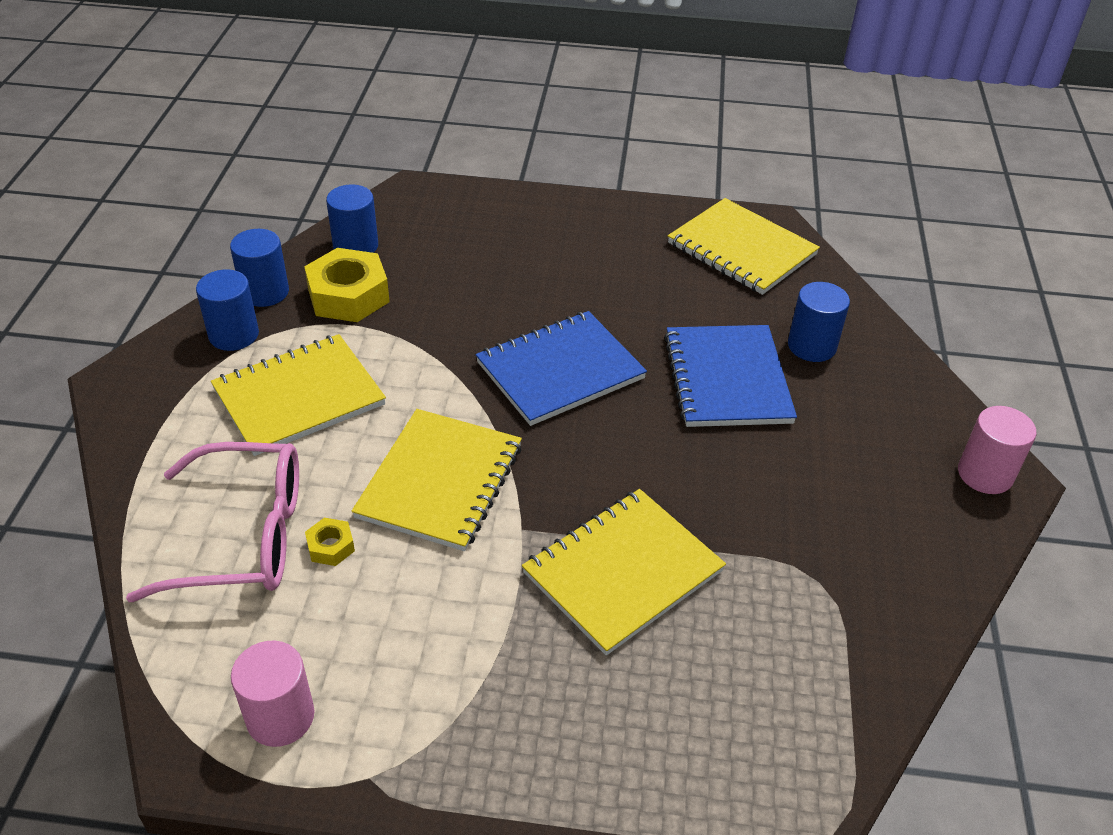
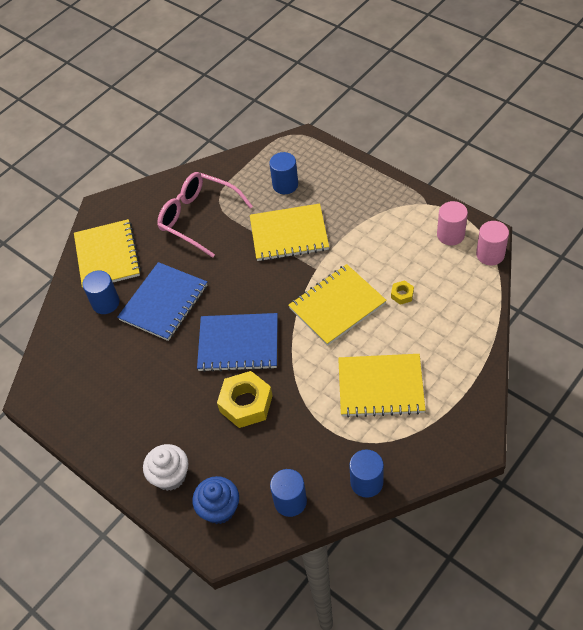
camera: 140 degrees left, 10 degrees up
pink glasses [126,442,299,602] -> pink glasses moved to [157,172,253,258]
blue cylinder [196,269,259,351] -> blue cylinder moved to [269,152,298,194]
yellow nut [304,248,390,322] -> yellow nut moved to [217,371,273,428]
yellow notebook [668,198,820,295] -> yellow notebook moved to [74,219,141,288]
pink cylinder [958,406,1037,494] -> pink cylinder moved to [476,221,509,266]
none -> white cupcake [143,444,189,491]
none -> blue cupcake [192,476,239,524]

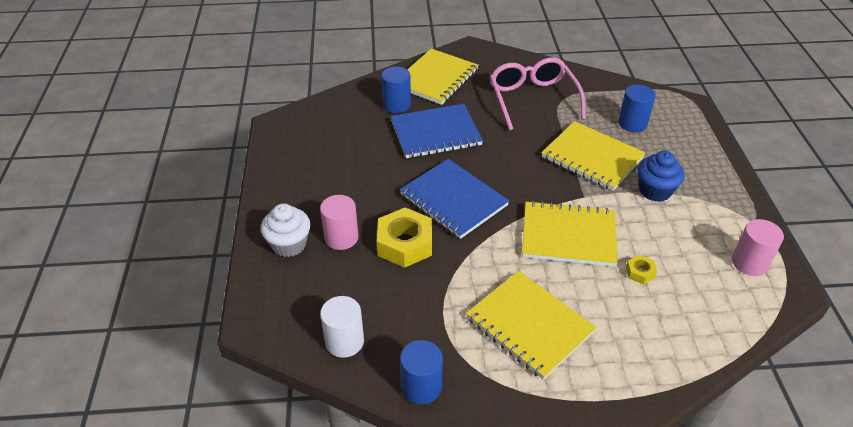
camera: 40 degrees right, 10 degrees down
blue cupcake [192,476,239,524] -> blue cupcake moved to [637,151,684,202]
blue cylinder [270,469,307,517] -> white cylinder [320,296,364,358]
pink cylinder [476,221,509,266] -> pink cylinder moved to [320,195,359,250]

